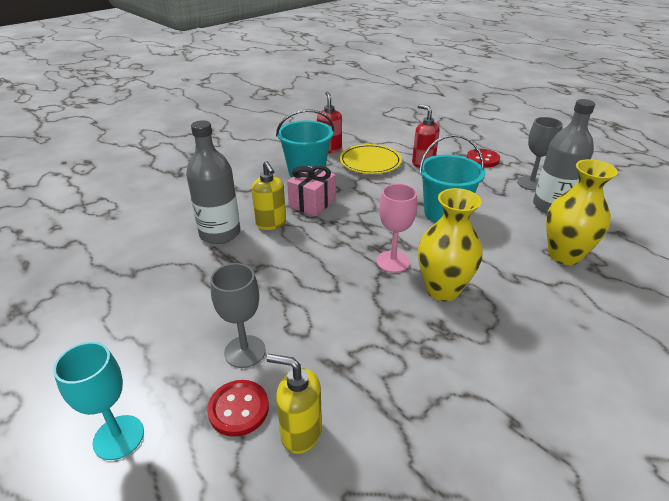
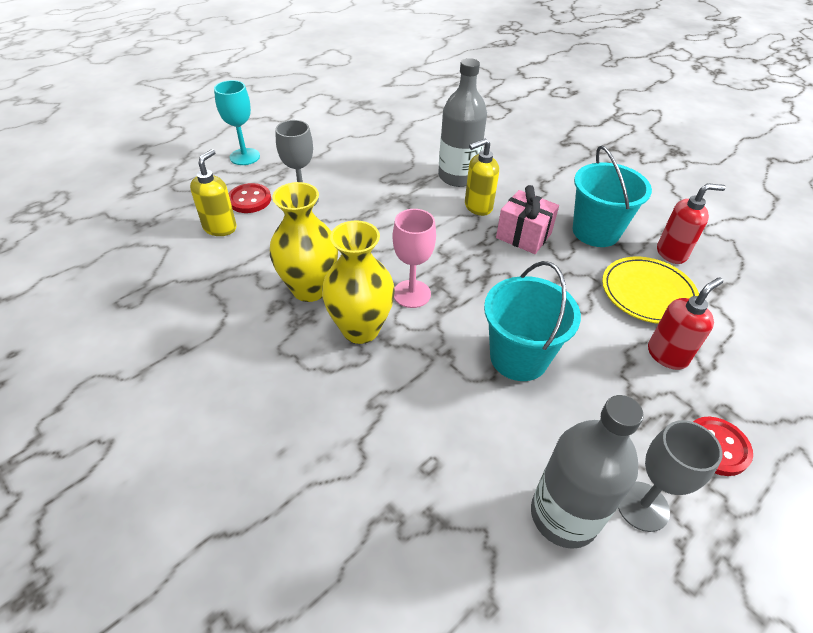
camera: 90 degrees right, 10 degrees up
yellow vase [546,159,618,265] -> yellow vase moved to [270,182,338,302]

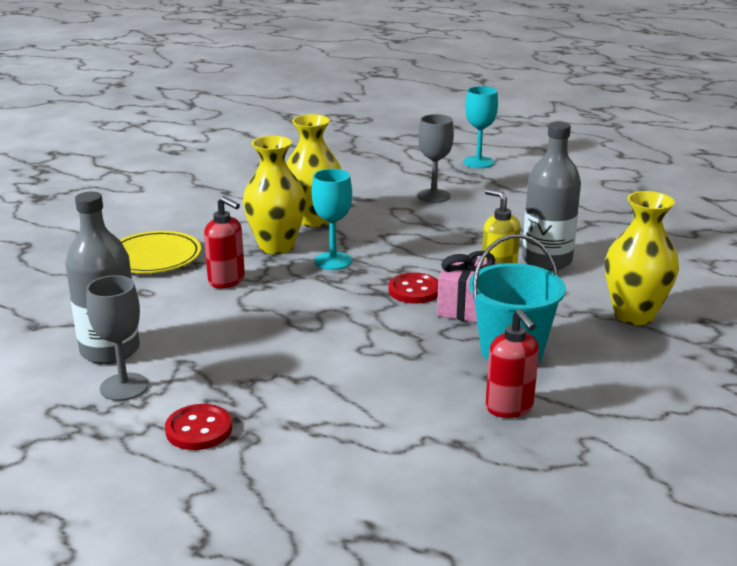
camera: 75 degrees right, 20 degrees down
yellow soap dispenser [190,149,237,236] -> none
red button [229,183,271,213] -> red button moved to [388,273,438,304]
pink goblet [393,209,436,308] -> turquoise goblet [312,169,352,270]
turquoise bucket [484,261,581,381] -> none
yellow plate [602,257,699,324] -> yellow plate moved to [120,231,201,273]
red soap dispenser [648,277,723,370] -> red soap dispenser moved to [204,196,245,288]
none -> yellow vase [605,191,679,325]

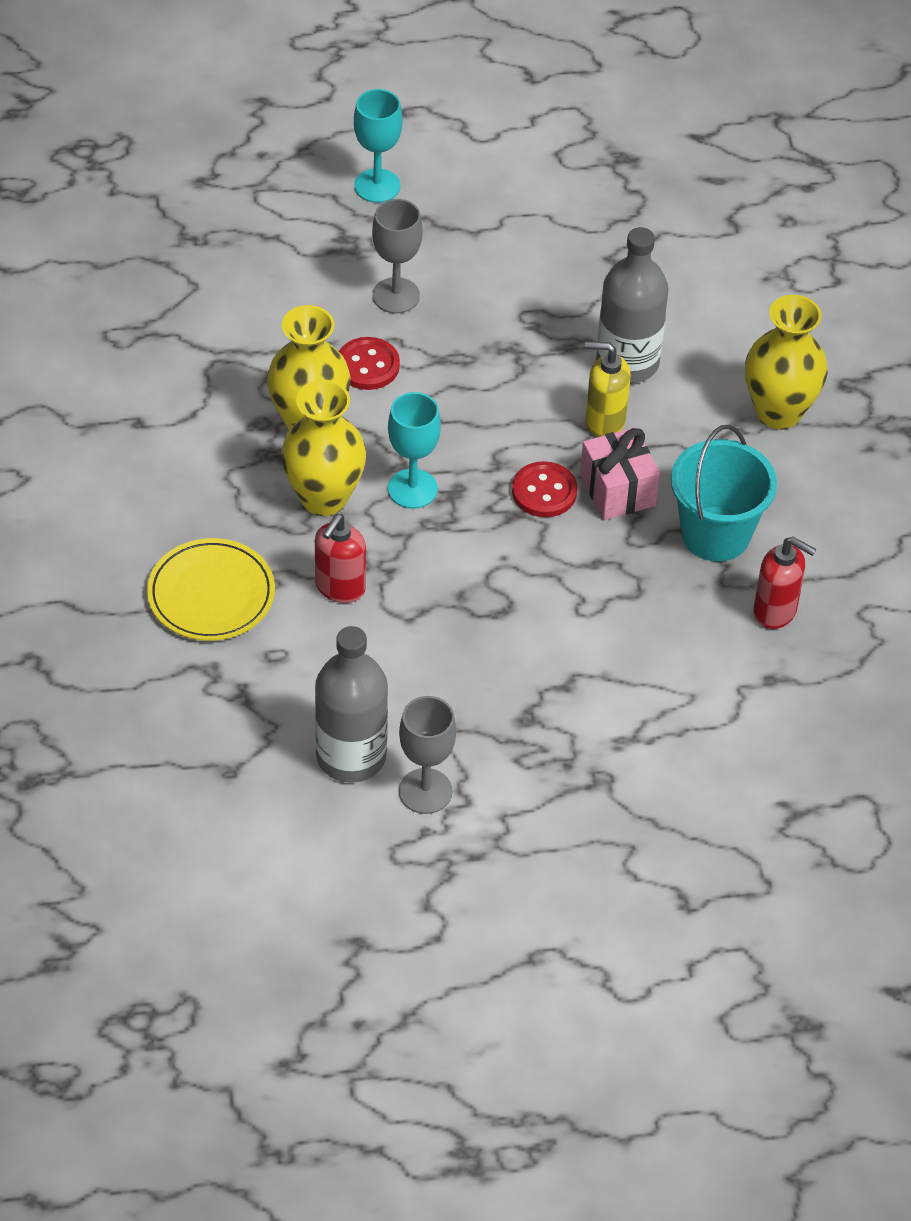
camera: 40 degrees left, 25 degrees up
red button [165,404,232,450] -> red button moved to [339,337,400,390]
red soap dispenser [204,196,245,288] -> red soap dispenser turned 120 degrees clockwise [315,514,366,603]

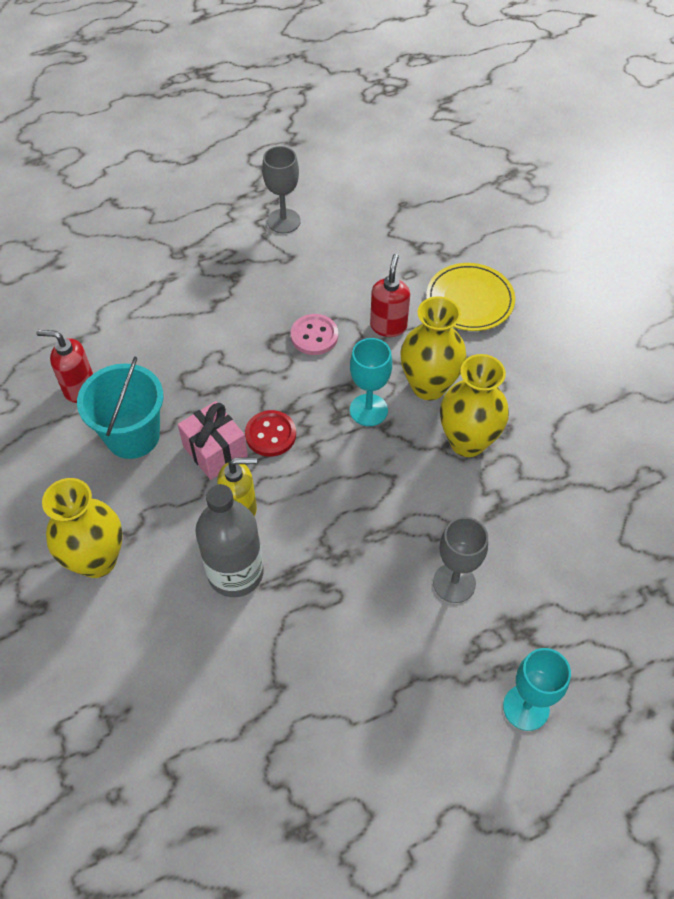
camera: 165 degrees right, 5 degrees up
grey bottle [315,626,388,783] -> none
red button [339,337,400,390] -> none
none -> pink button [291,314,338,355]

